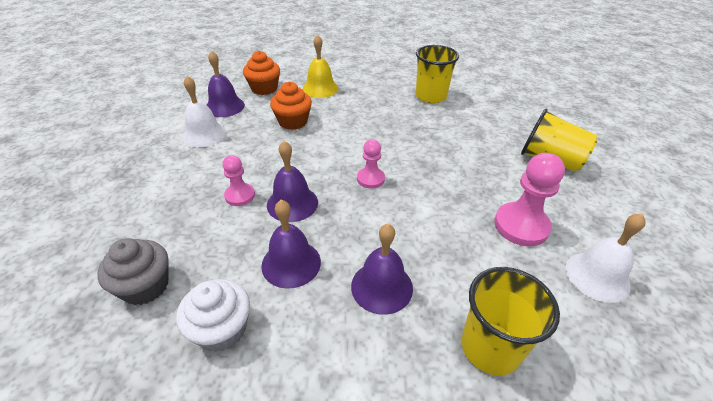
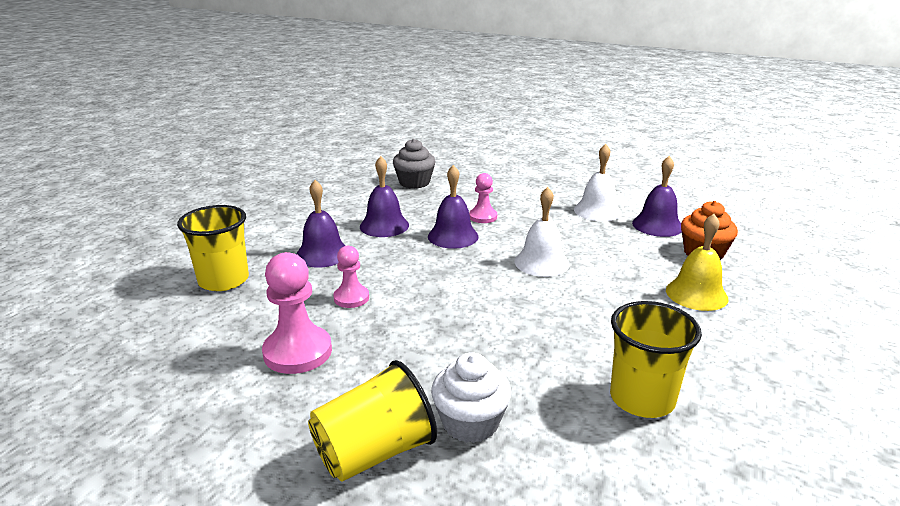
camera: 115 degrees right, 15 degrees down
white cupcake [176,279,250,352] -> white cupcake moved to [431,352,511,443]
orange cupcake [270,82,312,130] -> none
pink pawn [357,139,385,189] -> pink pawn moved to [333,246,369,308]
white bell [566,214,646,303] -> white bell moved to [514,187,570,277]

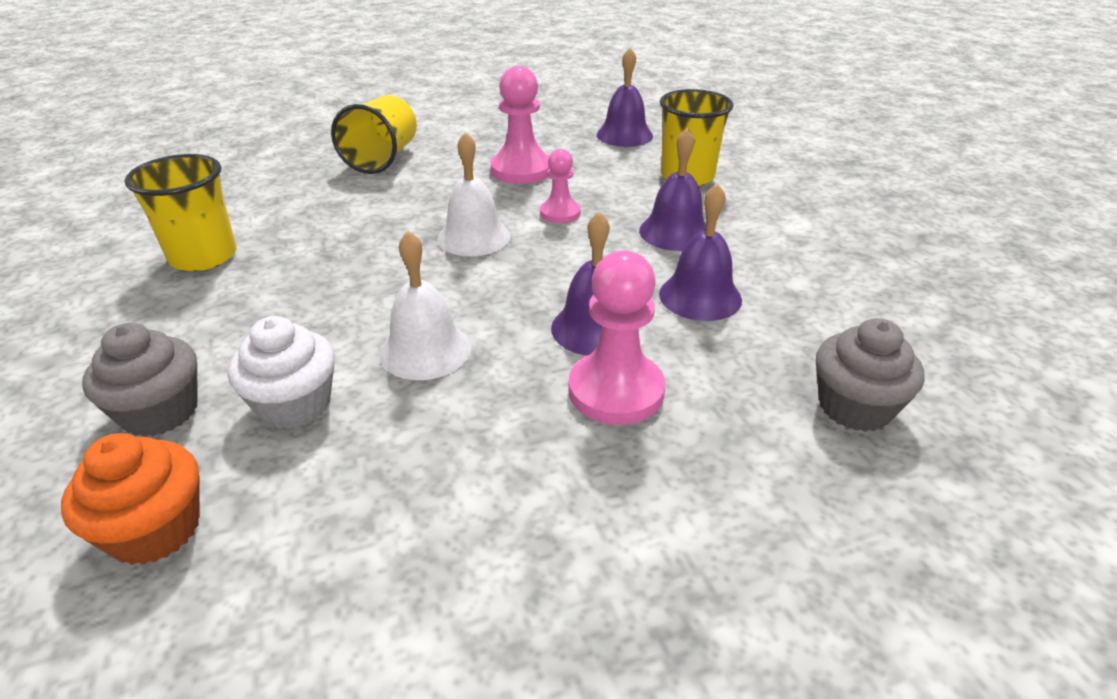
camera: 135 degrees right, 10 degrees up
white cupcake [431,352,511,443] -> white cupcake moved to [228,316,335,429]
pink pawn [469,173,497,223] -> pink pawn [568,251,665,425], size x1.68
white bell [574,144,622,221] -> white bell moved to [438,132,511,256]
purple bell [632,156,682,237] -> purple bell moved to [597,48,653,147]
yellow bell [666,214,729,311] -> grey cupcake [82,323,198,437]

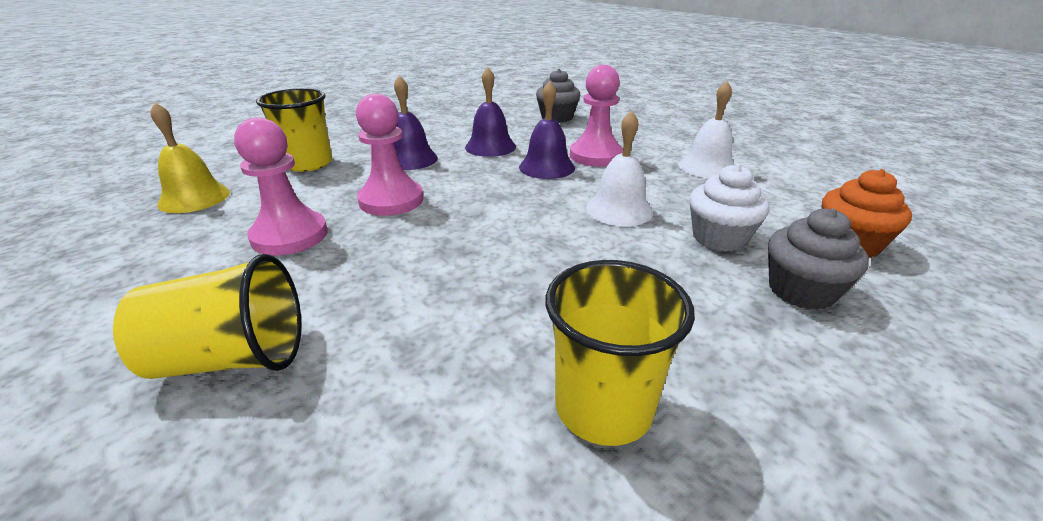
camera: 110 degrees left, 5 degrees down
white bell [438,132,511,256] -> white bell moved to [679,81,734,178]
pink pawn [540,149,581,223] -> pink pawn [356,94,423,216], size x1.68
purple bell [597,48,653,147] -> yellow bell [150,102,230,213]

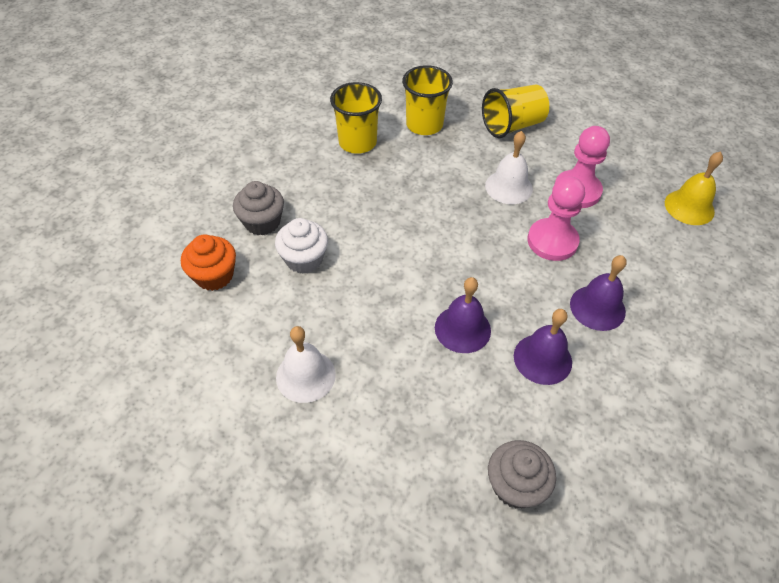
camera: 160 degrees right, 20 degrees up
yellow cup [256,88,332,172] -> yellow cup moved to [402,65,453,135]
pink pawn [570,65,623,167] -> none
white bell [586,111,653,226] -> white bell moved to [485,131,533,204]

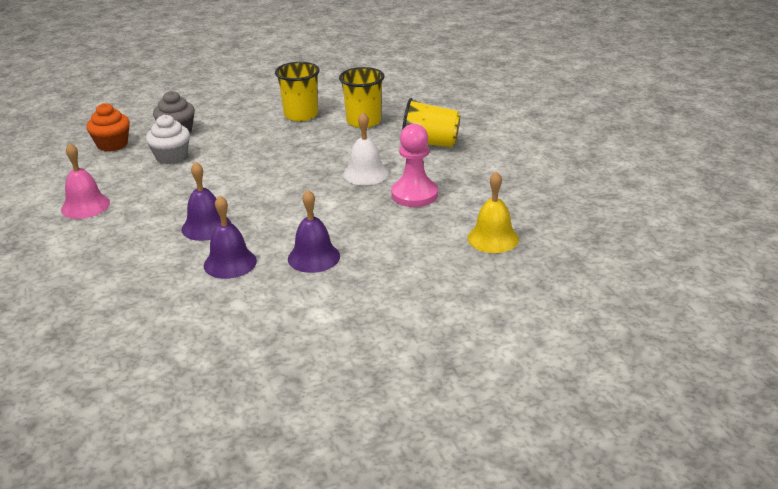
camera: 40 degrees right, 20 degrees down
white bell [276,326,336,403] -> pink bell [61,143,110,219]
grey cupcake [488,440,556,508] -> none
pink pawn [527,176,585,261] -> none

